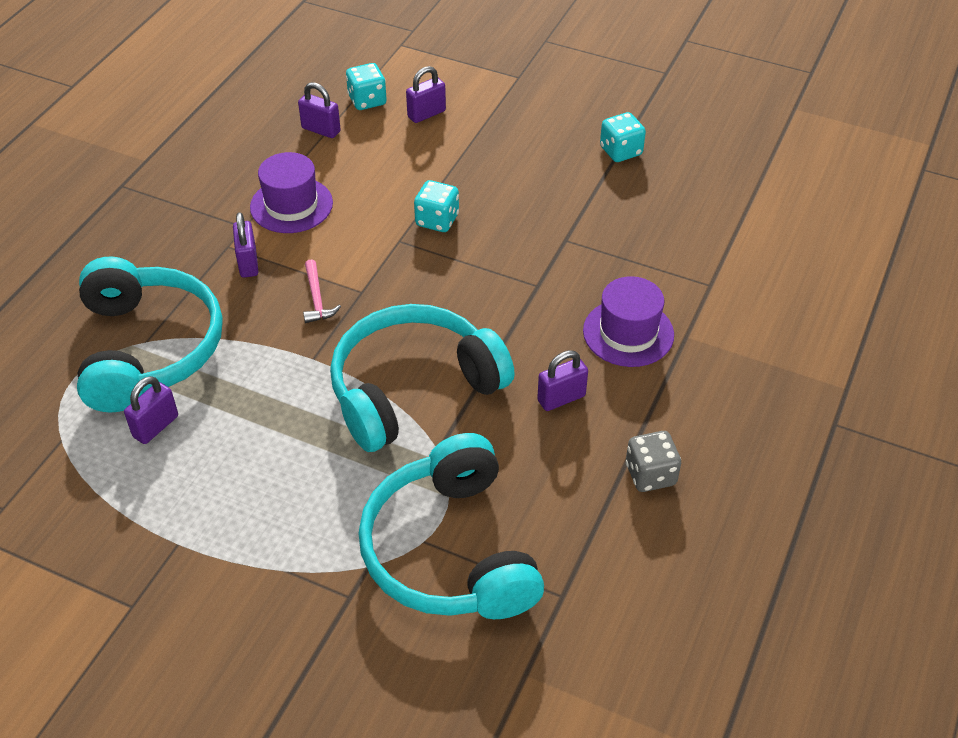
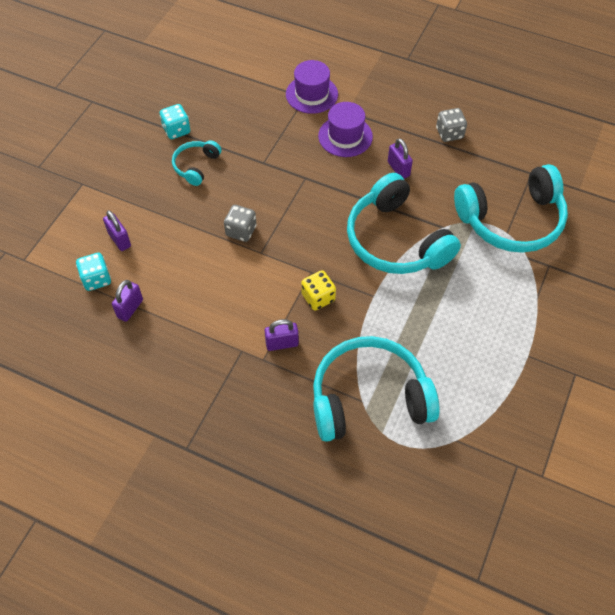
camera: 90 degrees left, 10 degrees up
purple padlock [124,376,178,444] -> none
purple hat [250,152,333,233] -> purple hat moved to [286,60,338,114]
pink hammer [303,259,341,323] -> yellow dice [301,270,336,310]
turquoise dice [414,180,459,232] -> grey dice [224,205,256,242]
none -> turquoise headphones [172,140,222,186]

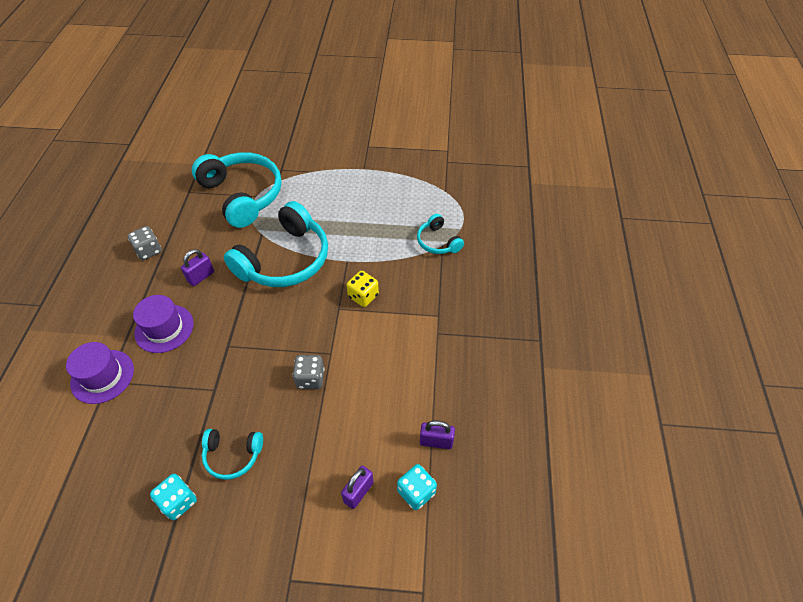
camera: 110 degrees left, 5 degrees down
purple padlock [265,319,299,351] -> none
turquoise headphones [313,336,440,442] -> turquoise headphones [417,214,464,254], size x0.49

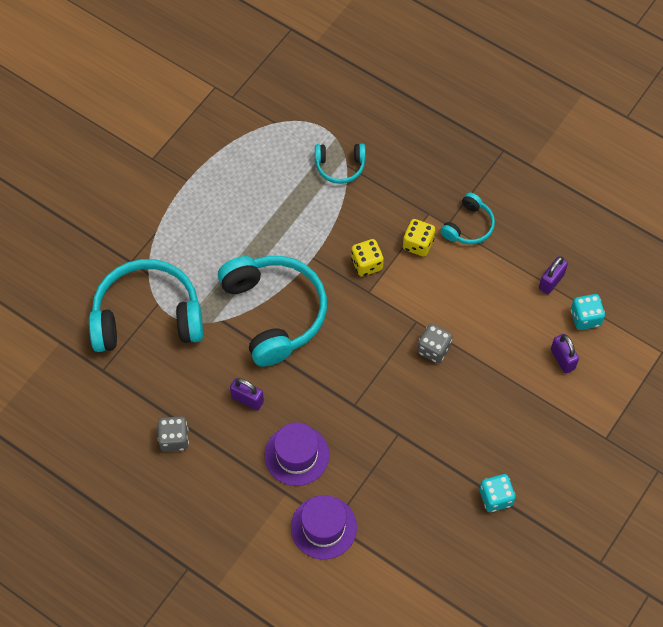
camera: 60 degrees left, 10 degrees up
purple padlock [181,249,214,286] -> purple padlock turned 45 degrees counterclockwise [230,378,264,410]
turquoise headphones [202,429,263,480] -> turquoise headphones moved to [440,193,495,244]
none -> yellow dice [403,219,435,257]

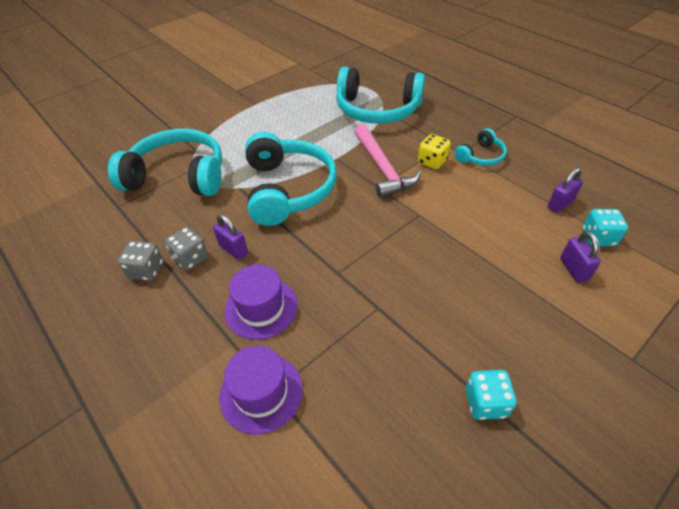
camera: 15 degrees right, 15 degrees down
turquoise headphones [315,144,366,184] -> turquoise headphones [336,67,425,124], size x2.05
yellow dice [351,239,384,277] -> pink hammer [354,124,421,198]
grey dice [417,324,453,363] -> grey dice moved to [165,227,208,270]

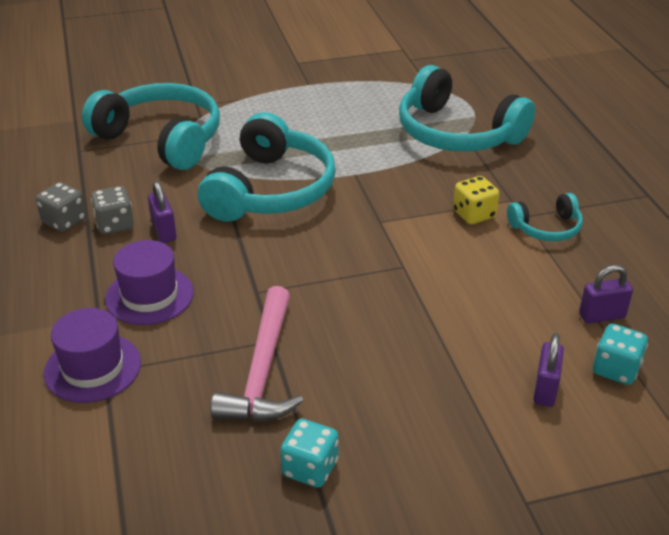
camera: 25 degrees right, 10 degrees down
pink hammer [354,124,421,198] -> pink hammer moved to [211,286,303,421]

